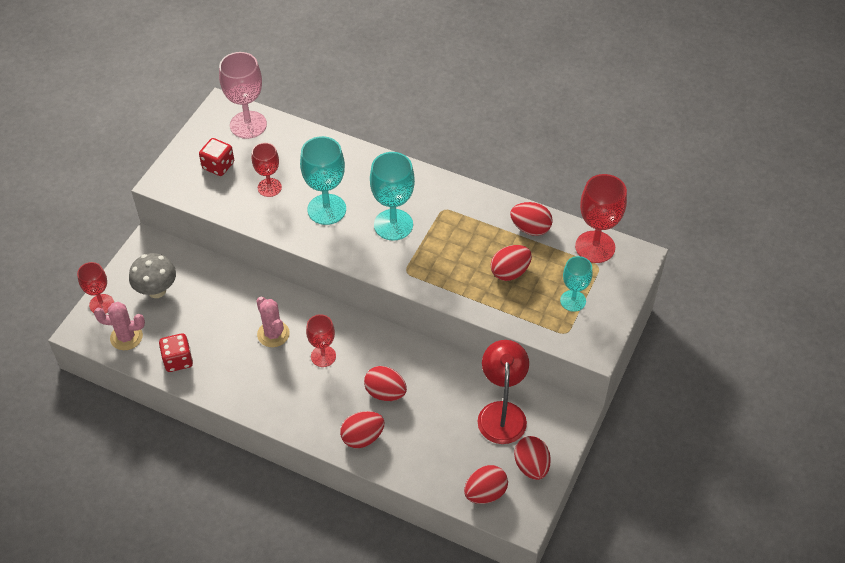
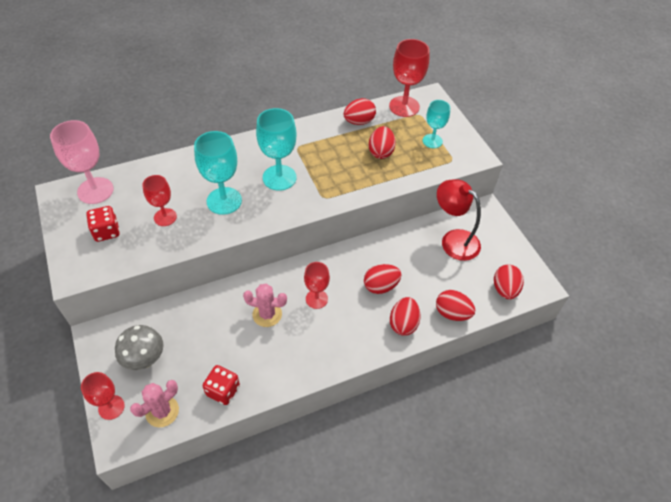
camera: 50 degrees left, 0 degrees up
red egg [514,436,551,480] -> red egg moved to [436,290,475,321]

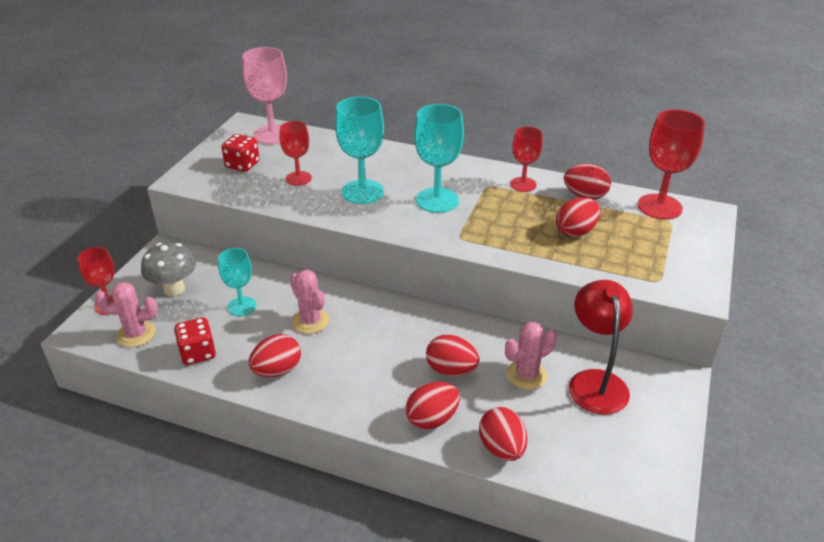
camera: 45 degrees right, 15 degrees down
red goblet [304,262,330,309] -> red goblet moved to [510,127,543,192]
turquoise goblet [423,100,450,148] -> turquoise goblet moved to [218,248,256,316]
red egg [494,264,524,299] -> red egg moved to [249,334,301,377]
none -> pink cactus [505,322,557,390]

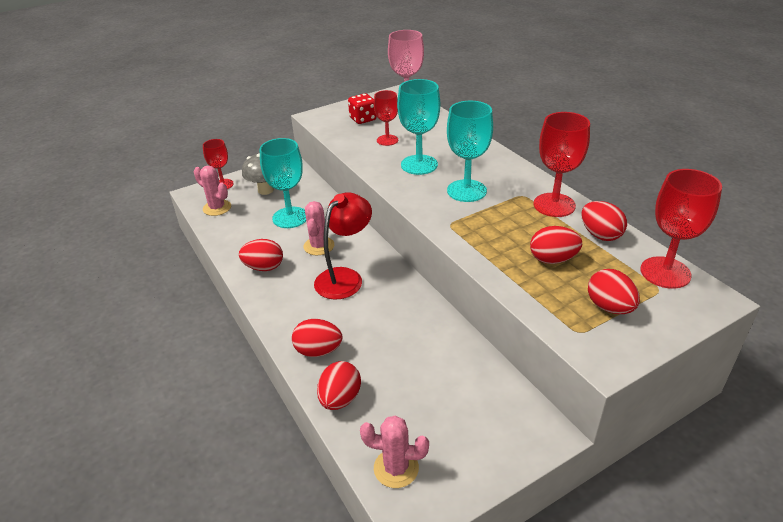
camera: 40 degrees right, 0 degrees up
red dice [174,317,216,365] -> none
turquoise goblet [218,248,256,316] -> turquoise goblet [260,138,306,228], size x1.59
red egg [426,335,479,376] -> red egg moved to [588,269,640,314]
pink cactus [505,322,557,390] -> pink cactus moved to [360,415,429,488]
red goblet [510,127,543,192] -> red goblet [534,112,590,217], size x1.59
red lamp [569,280,633,415] -> red lamp moved to [314,192,372,300]

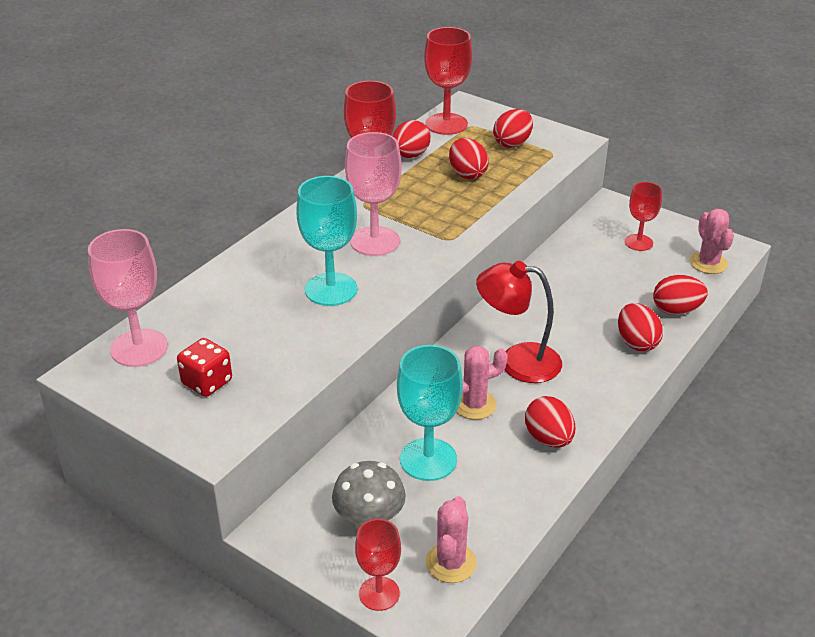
camera: 115 degrees left, 0 degrees up
red goblet [374,90,398,146] -> red goblet moved to [625,182,662,251]
turquoise goblet [447,101,493,202] -> pink goblet [345,132,402,256]

